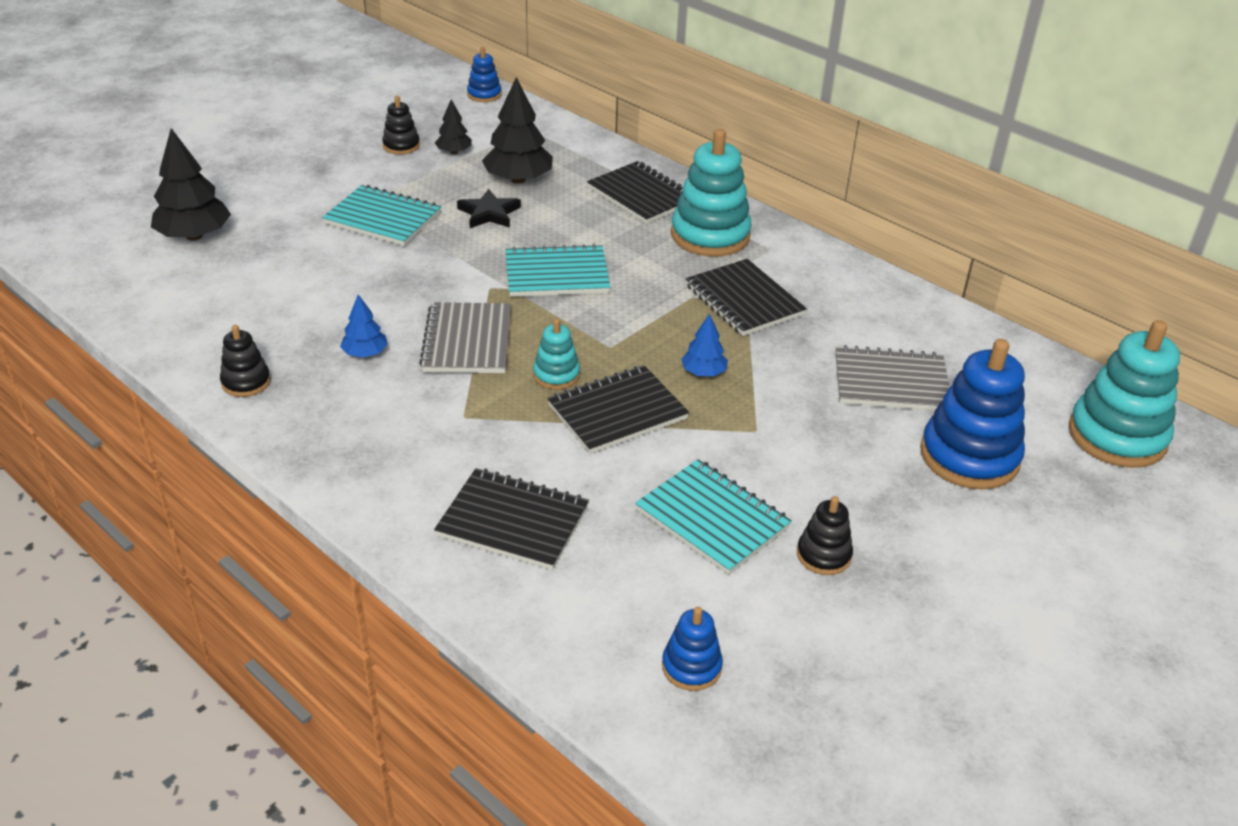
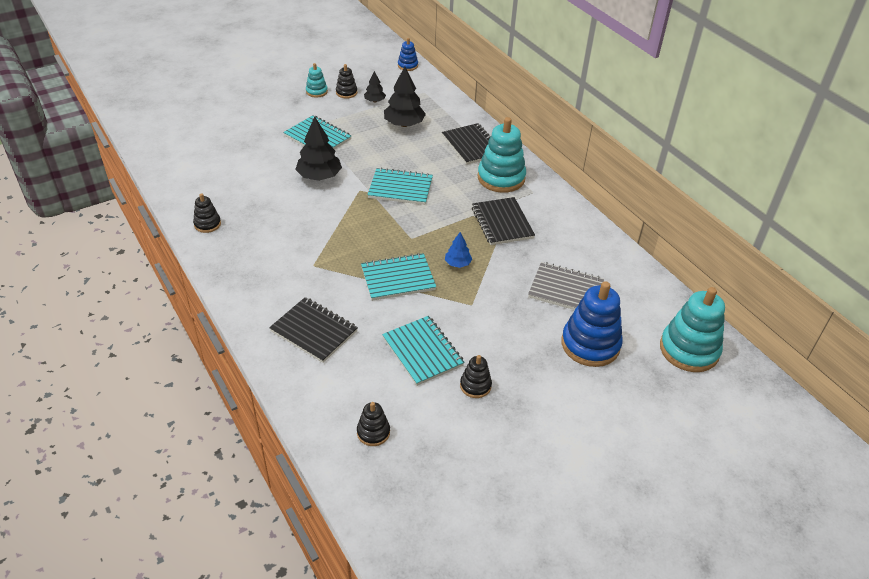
camera: 15 degrees right, 5 degrees up
black tree [151,128,231,240] -> black tree moved to [295,116,342,181]
blue tree [340,294,388,358] -> none
grey notebook [419,302,511,373] -> none
black star [457,189,521,228] -> none
turquoise stacking toy [533,318,580,389] -> turquoise stacking toy moved to [306,63,328,98]
black notebook [547,365,689,454] -> turquoise notebook [361,253,436,301]
blue stacking toy [662,607,723,691] -> black stacking toy [357,402,390,446]

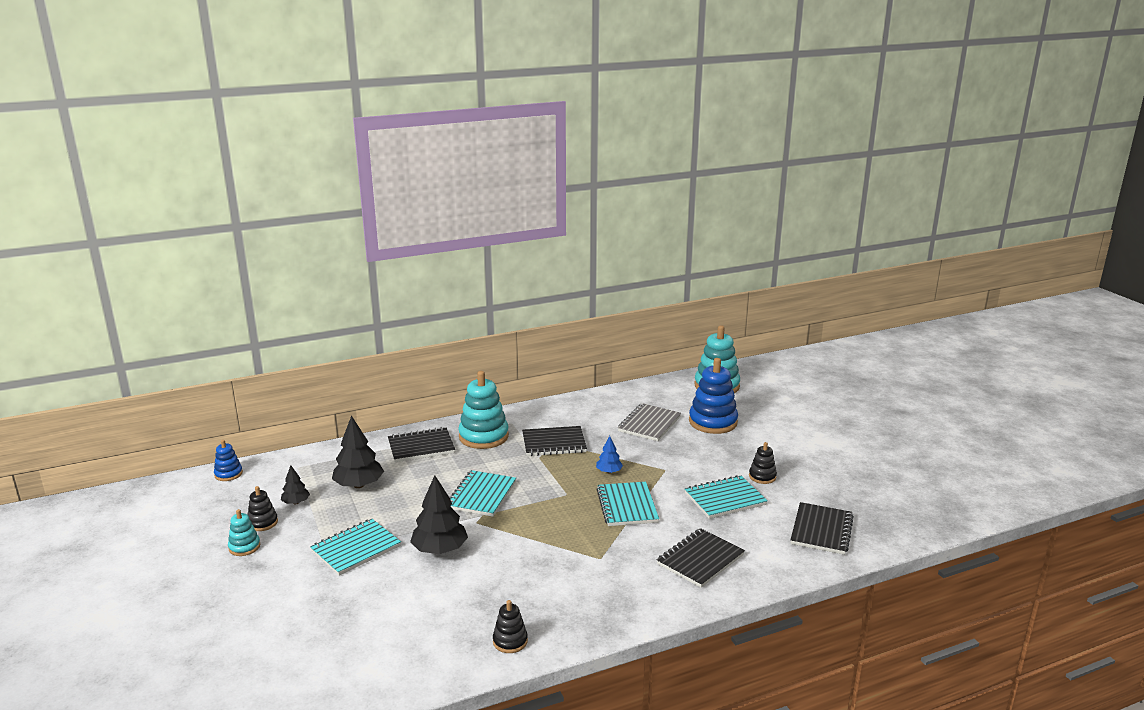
camera: 80 degrees left, 20 degrees down
black stacking toy [357,402,390,446] -> black notebook [790,502,854,555]

